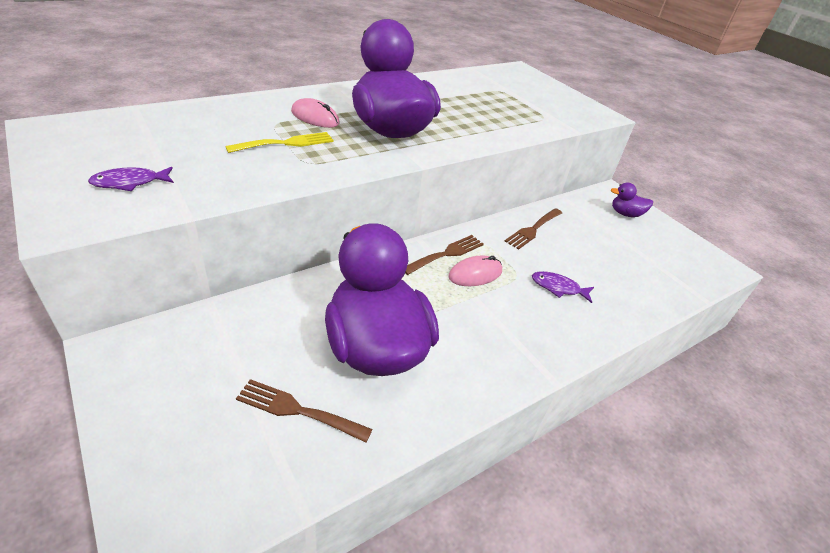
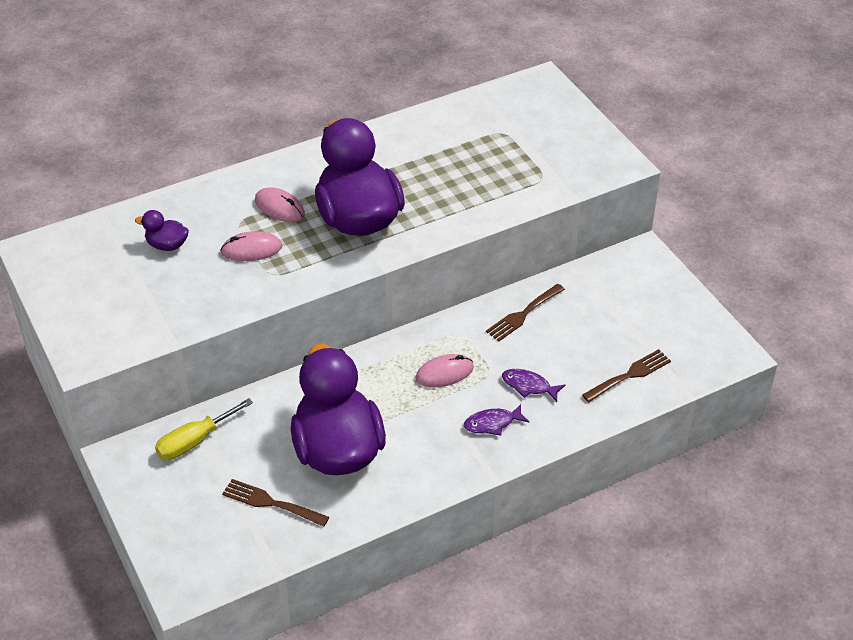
camera: 10 degrees right, 5 degrees up
purple fish [88,167,174,191] -> purple fish moved to [464,404,529,436]
yellow fork [225,132,334,153] -> pink mouse [220,231,282,261]
brown fork [405,235,484,275] -> brown fork moved to [582,349,671,402]
purple duck [611,183,653,217] -> purple duck moved to [135,210,189,251]
none -> yellow screwdriver [155,398,253,460]

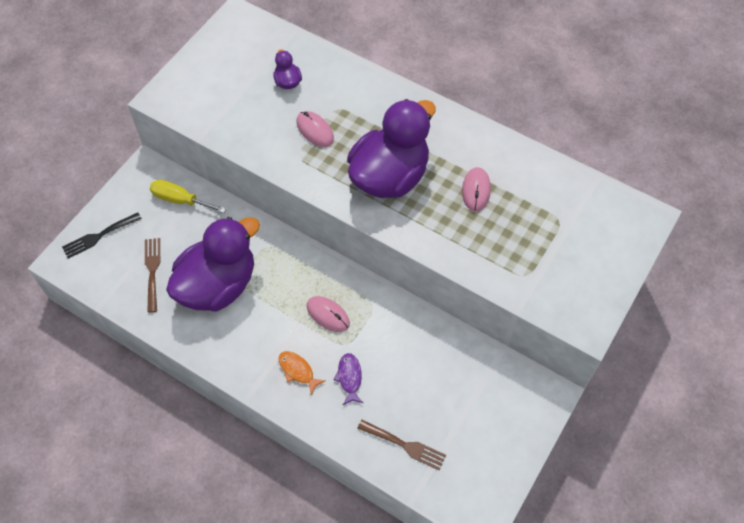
camera: 60 degrees right, 15 degrees up
pink mouse [255,187,305,222] -> pink mouse moved to [462,167,491,212]
purple fish [464,404,529,436] -> orange fish [279,351,325,395]
brown fork [486,284,565,342] -> none
none -> black fork [62,213,142,258]

